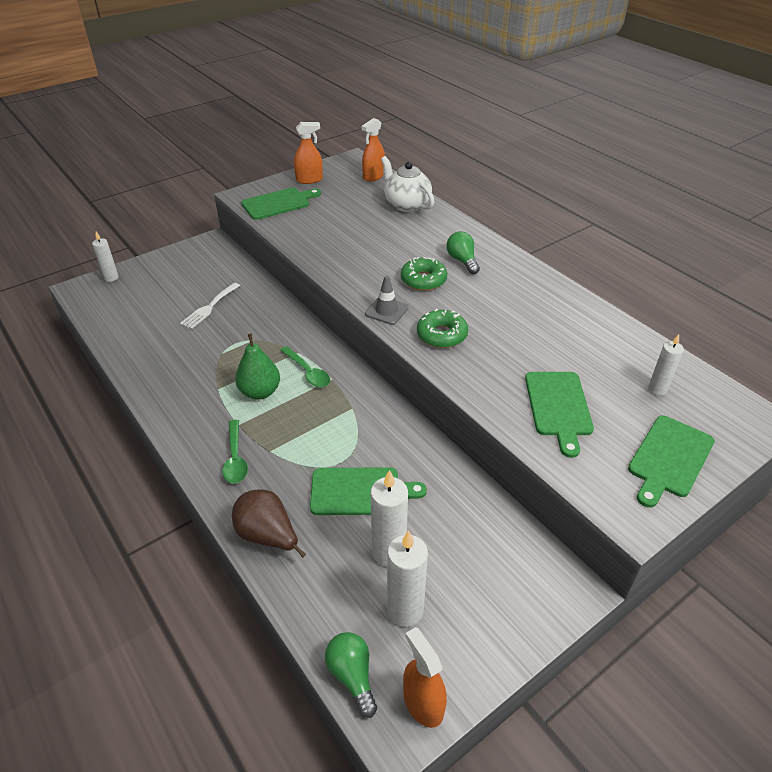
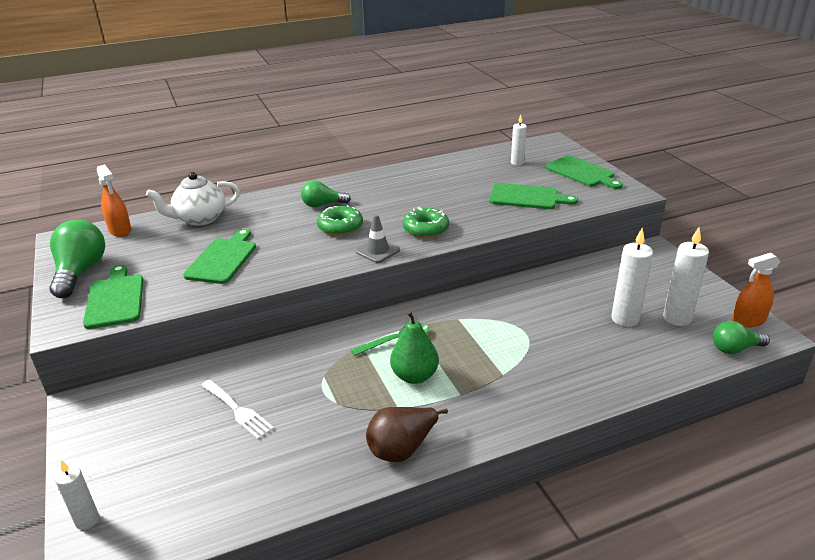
camera: 75 degrees left, 10 degrees down
green spoon [222,420,248,484] -> none
brown pear [232,489,307,558] -> brown pear moved to [366,407,448,462]
orange spray bottle [294,122,323,184] -> green light bulb [49,219,105,298]
green cutting board [310,467,427,515] -> green cutting board moved to [183,229,256,284]

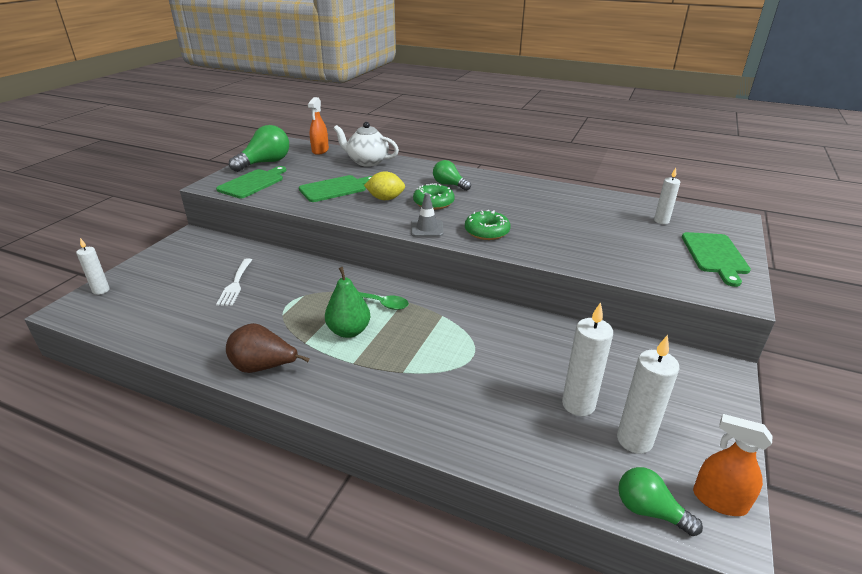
camera: 45 degrees right, 0 degrees up
green cutting board [489,183,578,209] -> none
none -> yellow lemon [364,171,405,200]

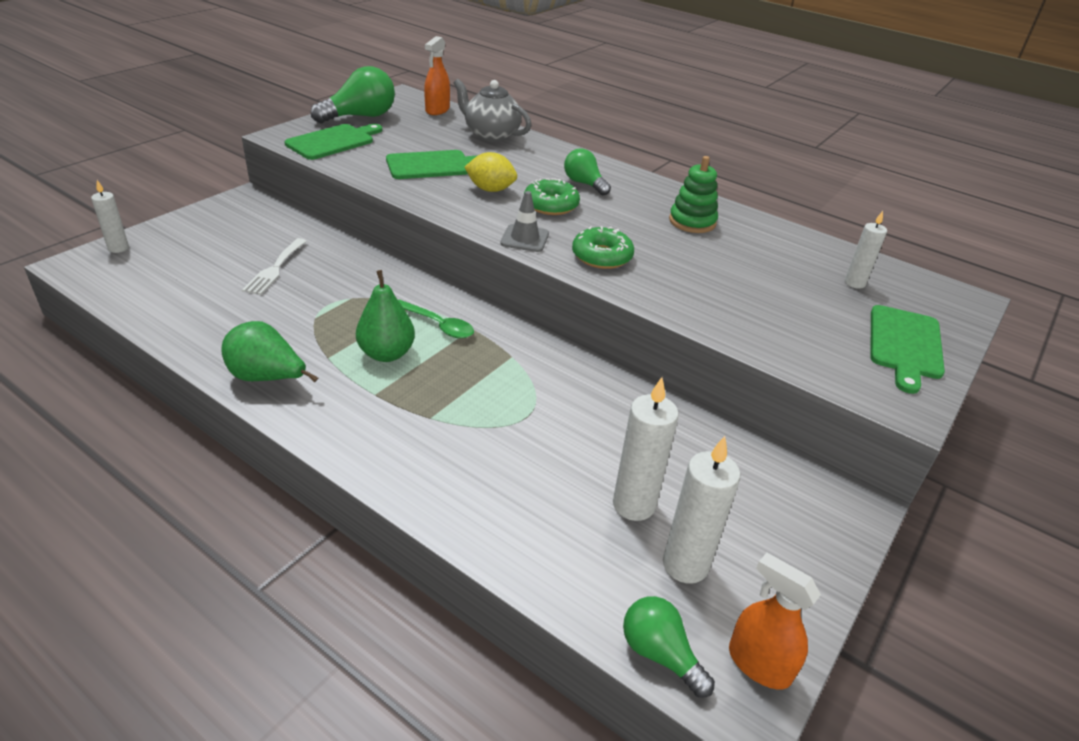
camera: 10 degrees right, 5 degrees up
brown pear [226,323,310,373] -> green pear [222,321,318,382]
white teapot [333,122,399,167] -> grey teapot [453,79,531,142]
none -> green stacking toy [669,156,718,233]

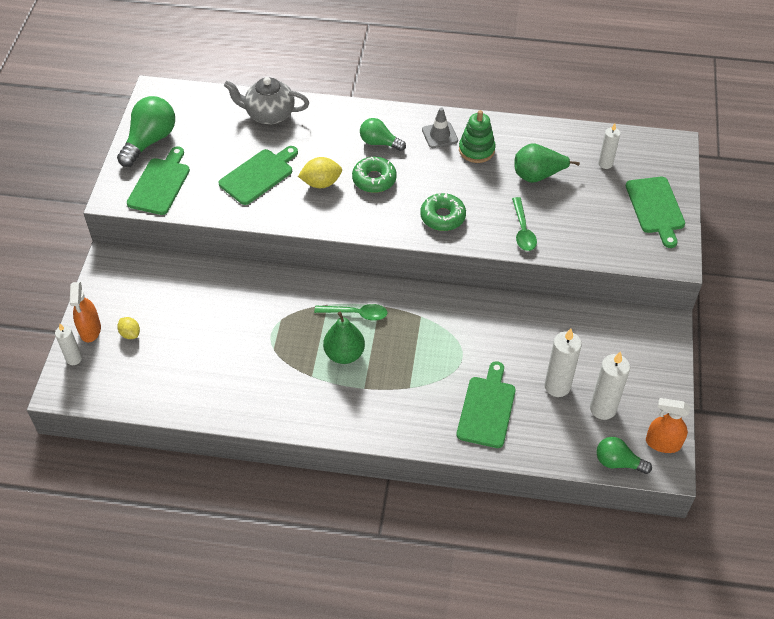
camera: 25 degrees left, 15 degrees up
green pear [222,321,318,382] -> green pear moved to [514,144,580,183]
white fork [242,238,307,295] -> none
orange spray bottle [424,36,450,115] -> orange spray bottle moved to [70,282,101,342]
grey traffic cone [501,191,549,252] -> grey traffic cone moved to [422,108,458,148]
none -> yellow lemon [117,317,140,339]
none -> green cutting board [457,361,516,448]
none -> green spoon [512,197,537,251]

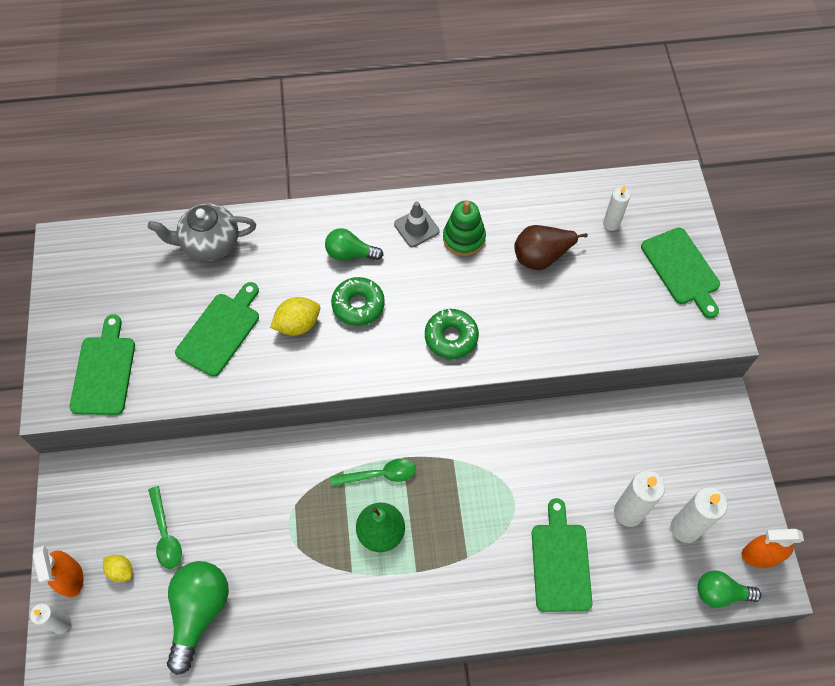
camera: 15 degrees left, 10 degrees up
green light bulb [117,96,175,167] -> green light bulb moved to [167,561,229,675]
green spoon [512,197,537,251] -> green spoon moved to [148,486,182,569]
green pear [514,144,580,183] -> brown pear [514,225,588,270]

